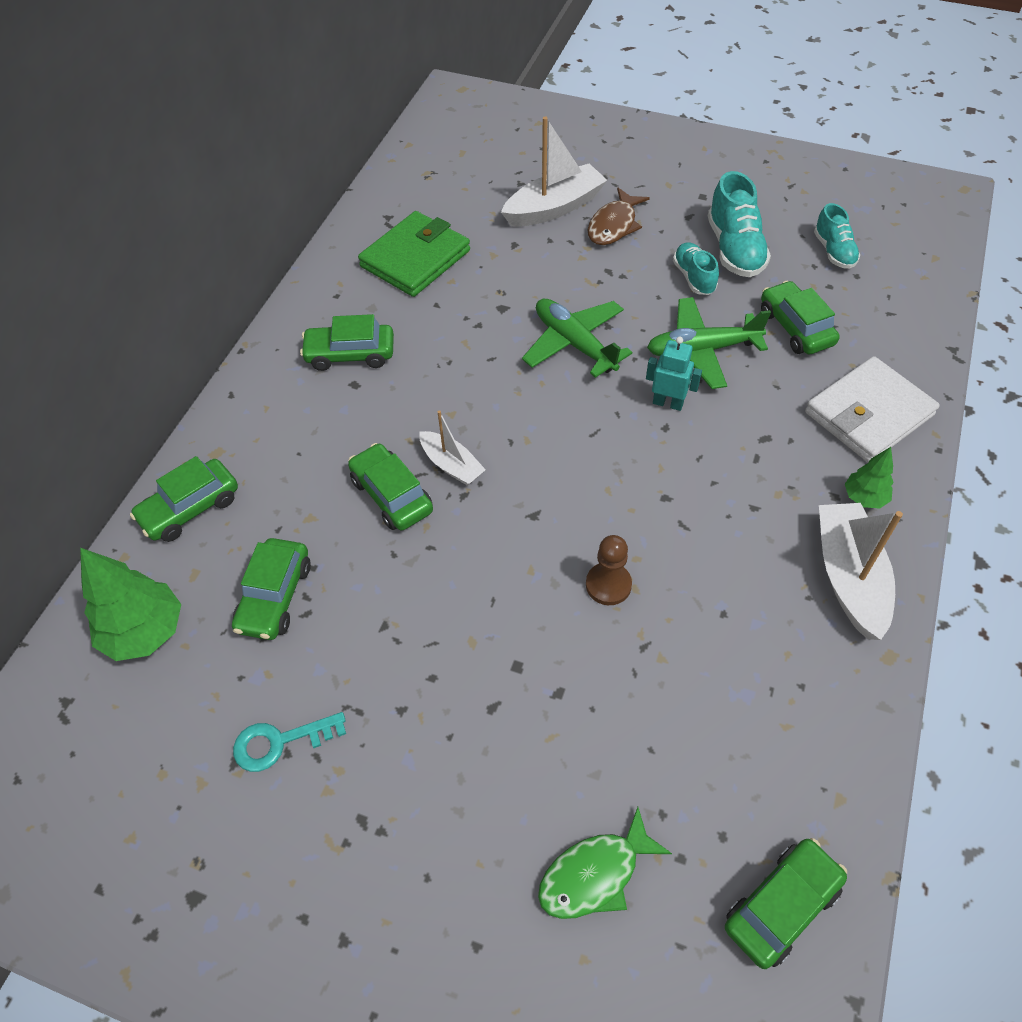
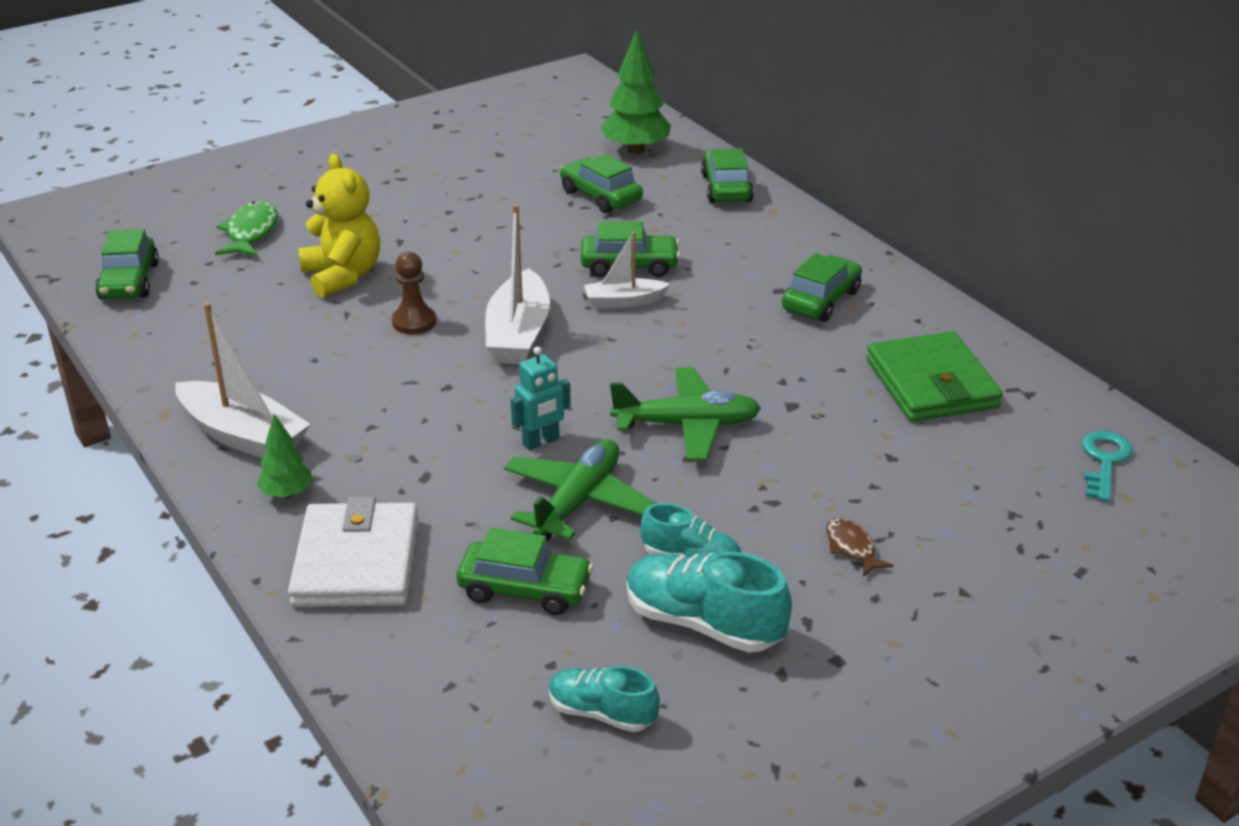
camera: 125 degrees right, 20 degrees down
turquoise key [233,712,346,772] -> turquoise key moved to [1082,431,1133,502]
white boat [501,117,607,227] -> white boat moved to [485,204,550,364]
brown fish [588,187,650,245] -> brown fish [826,517,893,577], size x0.63
none -> yellow teddy bear [299,153,380,298]

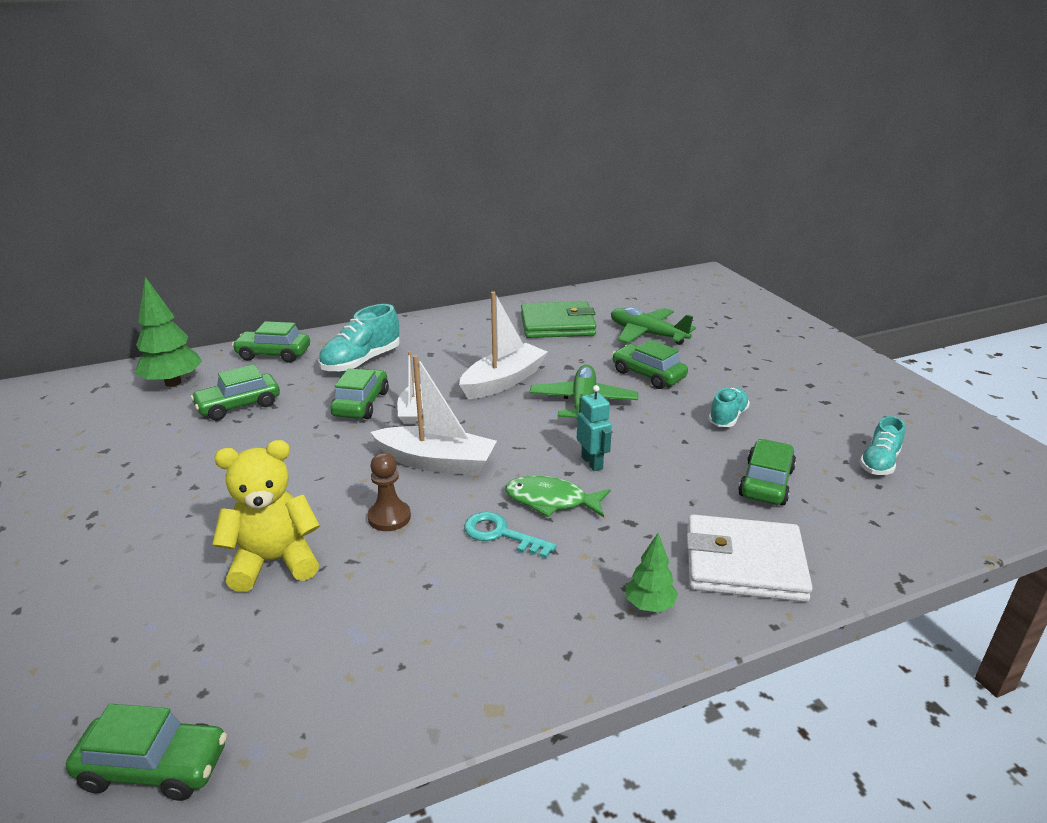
camera: 80 degrees left, 5 degrees down
white boat [175,302,310,458] -> white boat moved to [459,291,548,399]
green fish [215,201,278,257] -> green fish moved to [505,476,611,517]
green plane [504,439,657,541] -> green plane moved to [611,307,696,345]
turquoise shoe [627,551,792,653] -> turquoise shoe moved to [318,304,400,373]
green car [782,253,862,322] -> green car moved to [612,340,688,389]
brown fish [826,517,893,577] -> none
turquoise key [1082,431,1133,502] -> turquoise key moved to [464,512,557,558]

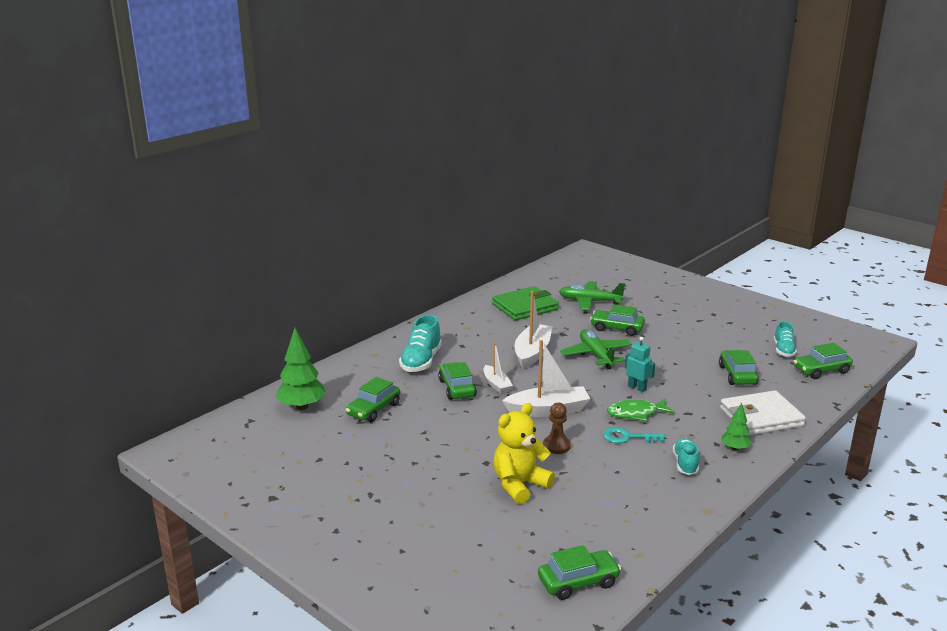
camera: 25 degrees left, 5 degrees down
green car [232,321,310,363] -> green car moved to [794,343,853,379]
turquoise shoe [709,388,750,427] -> turquoise shoe moved to [673,438,699,475]

